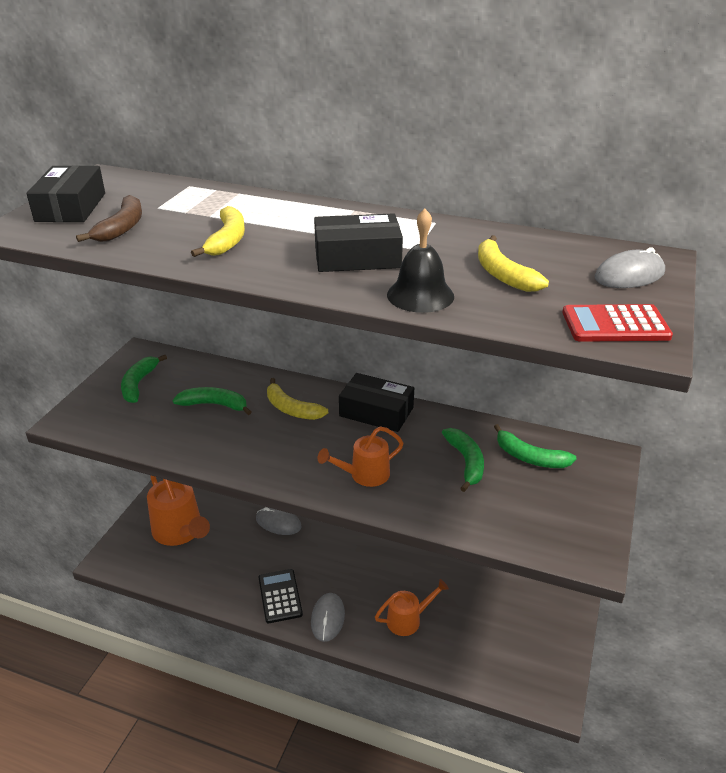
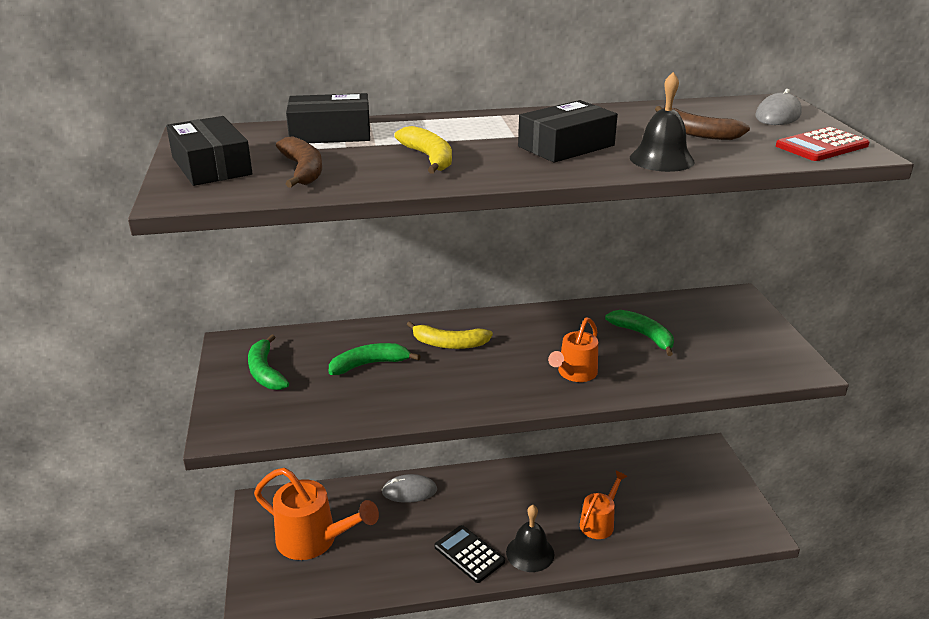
camera: 30 degrees left, 5 degrees down
grey mouse [311,593,345,642] -> black bell [506,505,554,572]
black box [339,373,414,432] -> black box moved to [286,93,370,143]
yellow banana [478,235,549,292] -> brown banana [655,106,750,140]
green banana [494,424,577,468] -> none

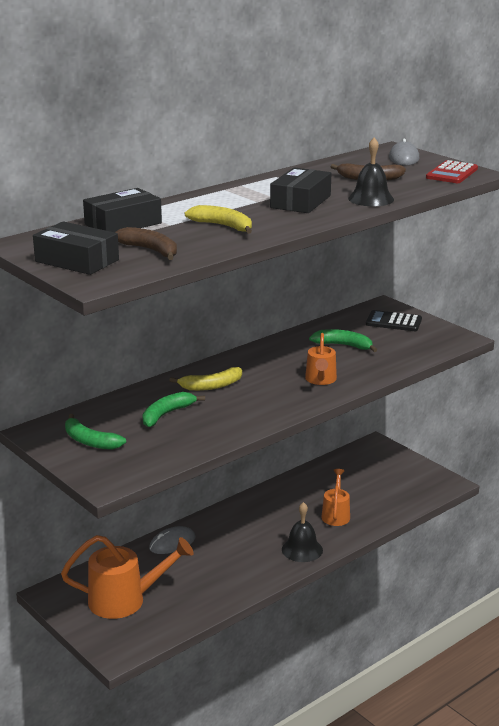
camera: 30 degrees left, 5 degrees down
black calculator [434,525,505,583] -> black calculator moved to [366,310,422,331]

